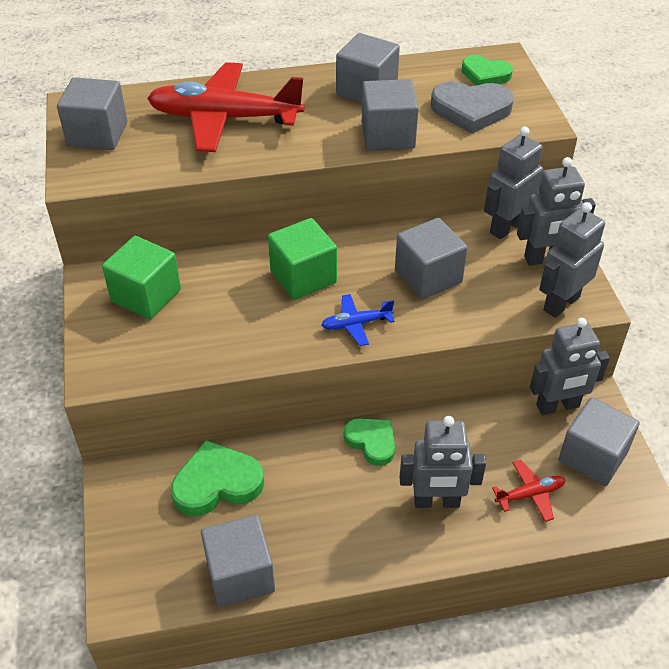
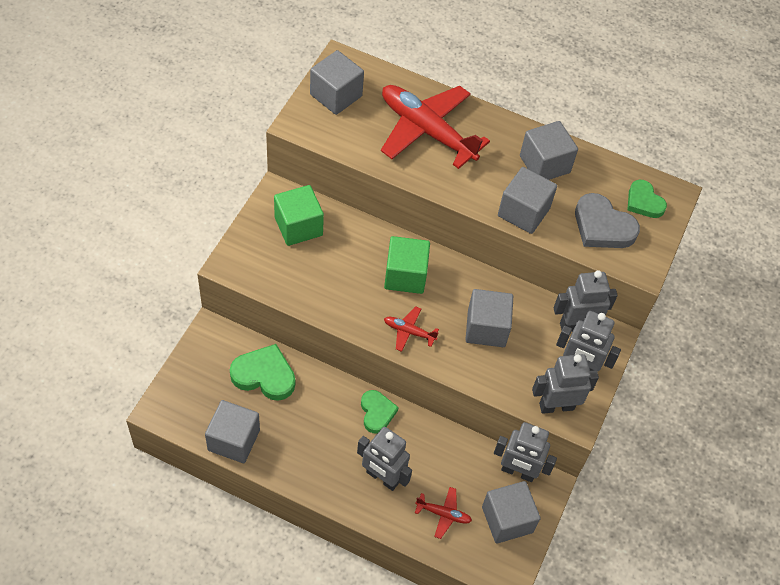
camera: 30 degrees right, 10 degrees up
blue plane [321,294,395,346] -> red plane [384,306,439,352]

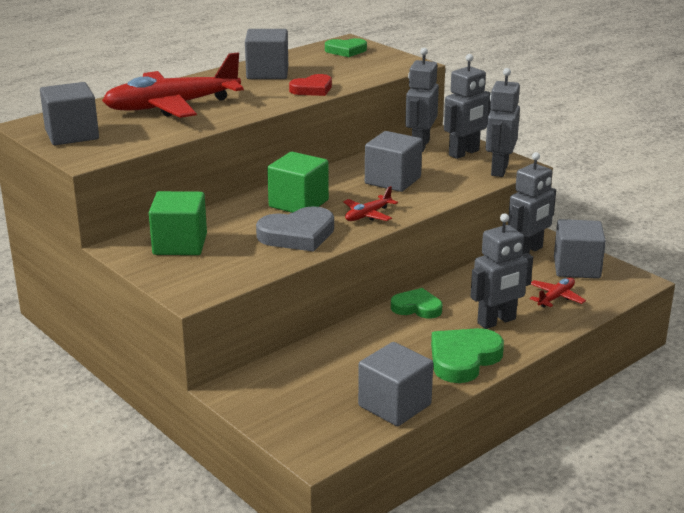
camera: 60 degrees left, 30 degrees down
green heart [230,344,295,401] -> green heart moved to [431,328,504,383]
grey cube [498,167,557,234] -> red heart [289,74,332,96]
grey heart [575,193,640,248] -> grey heart moved to [256,206,334,252]

